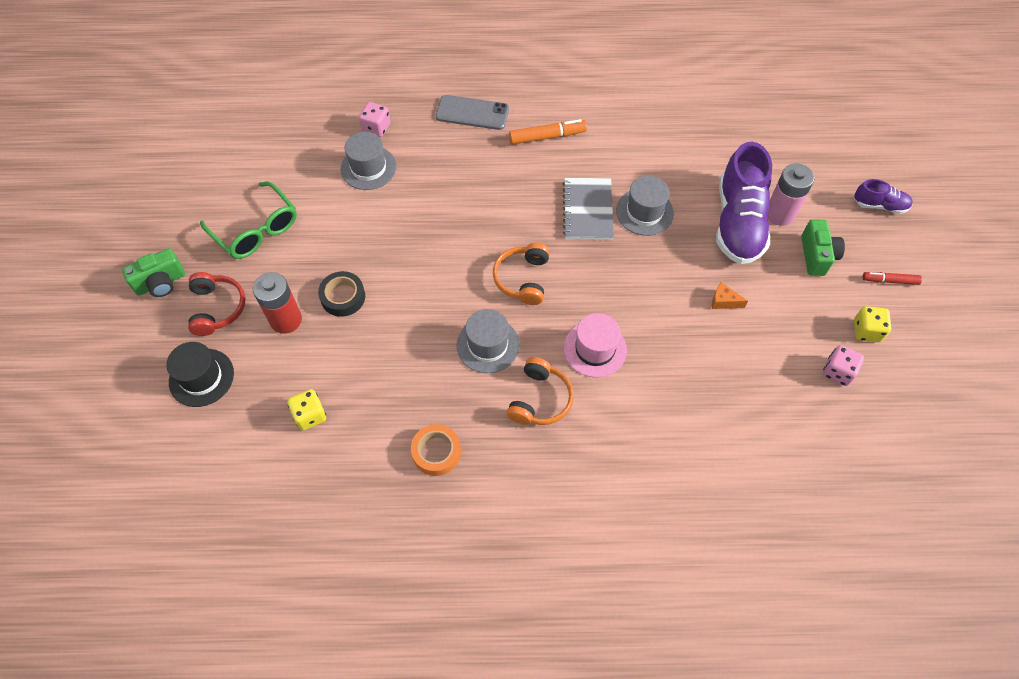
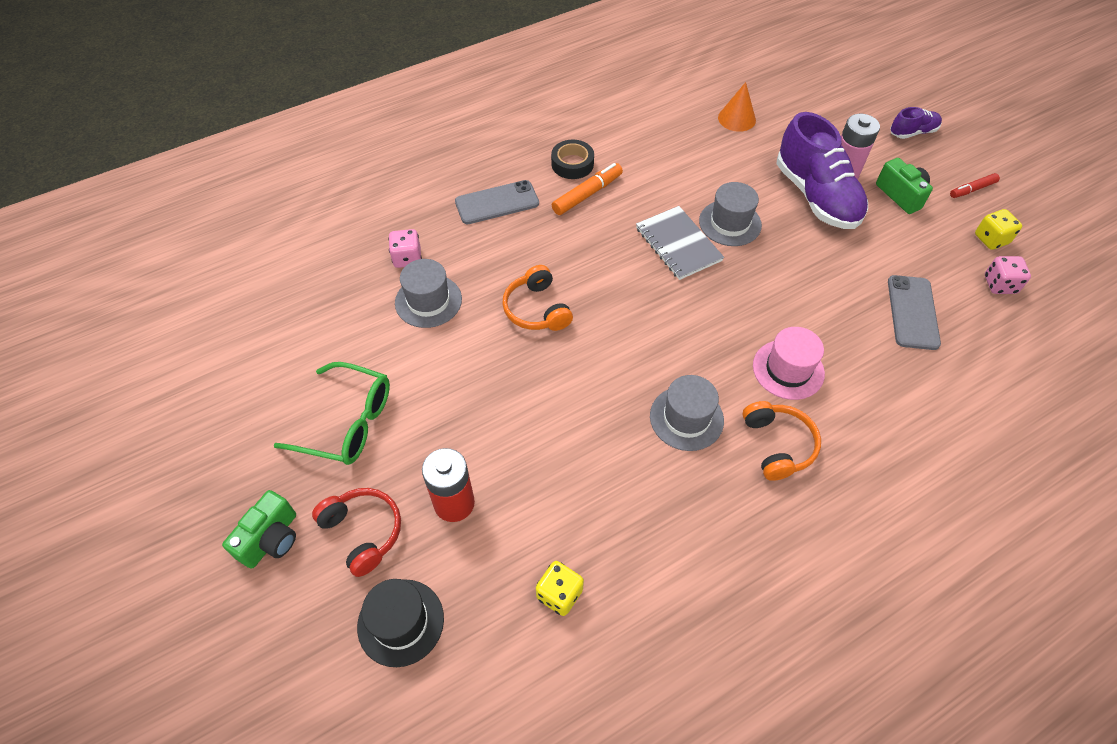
camera: 30 degrees left, 5 degrees down
black tape [318,271,365,317] -> black tape moved to [551,139,594,179]
orange tape [411,424,461,476] -> none
orange headphones [493,243,550,305] -> orange headphones moved to [502,265,573,331]
orange cheese [712,282,748,309] -> none
none -> orange cone [718,82,756,132]
none -> grey phone [888,275,941,350]

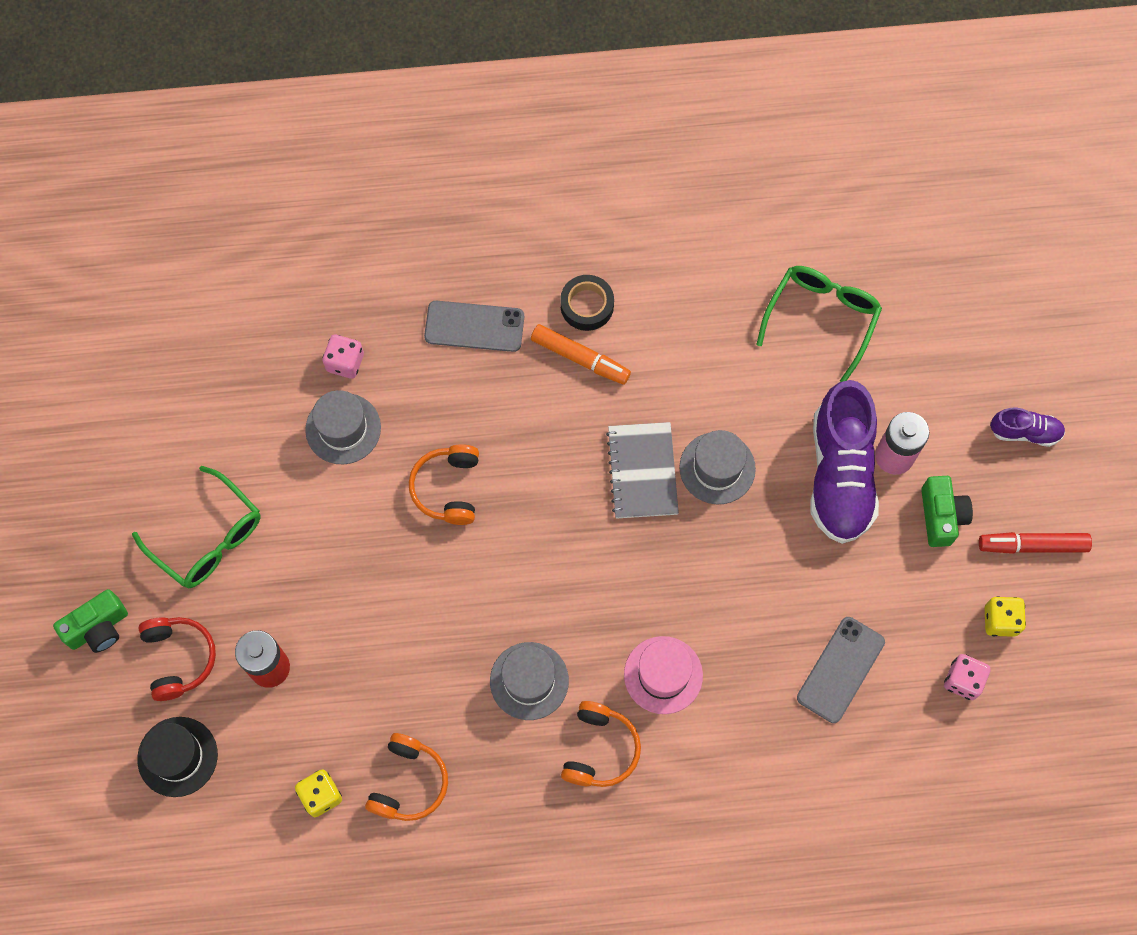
camera: 25 degrees right, 15 degrees up
orange marker [552,163,623,215] -> orange marker turned 45 degrees clockwise [531,324,631,385]
orange cone [718,82,756,132] -> green glasses [756,266,882,382]
red marker [950,173,1000,198] -> red marker [979,532,1092,554], size x1.54
none -> orange headphones [365,733,448,821]

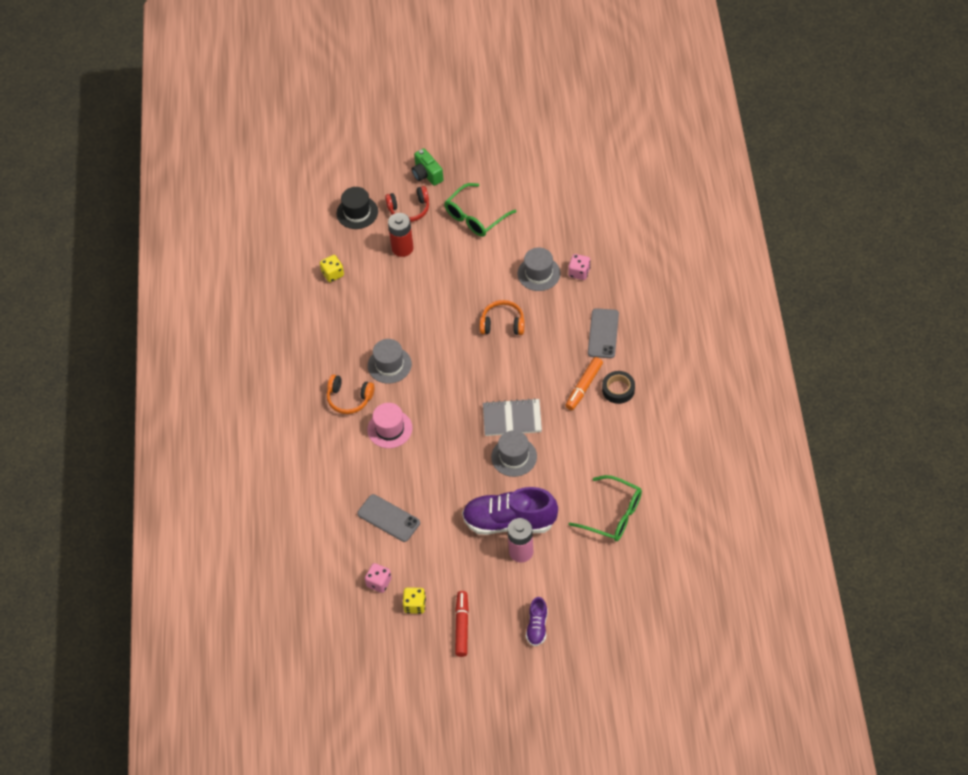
camera: 95 degrees right, 15 degrees down
orange headphones [365,733,448,821] -> none
green camera [921,476,973,547] -> none

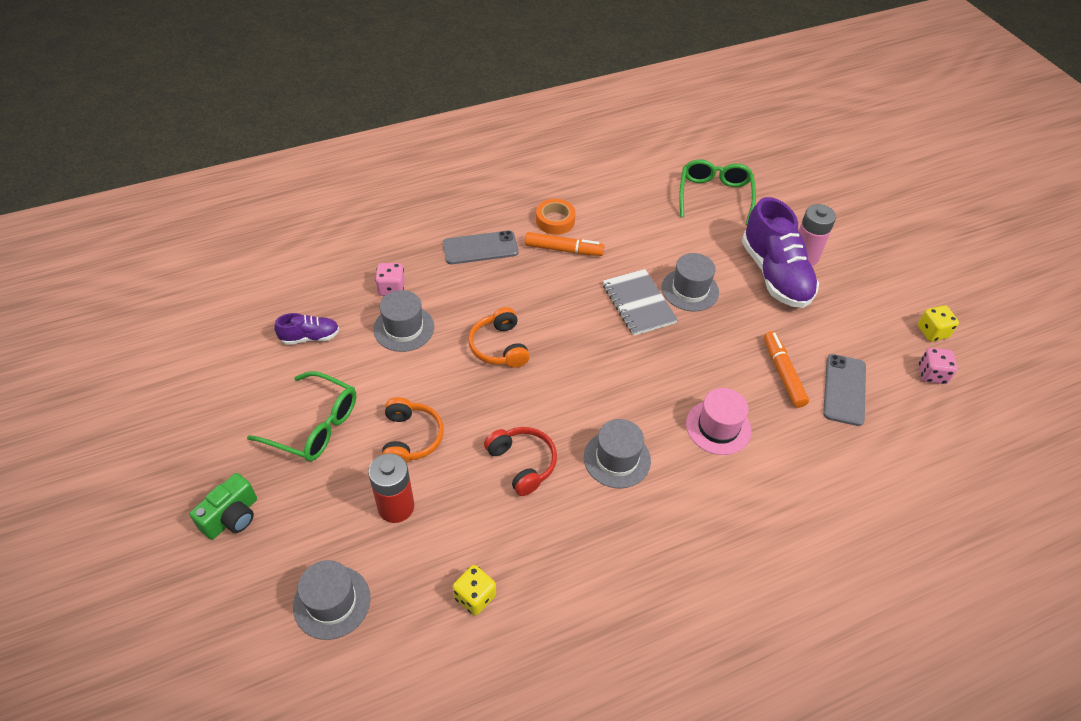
camera: 115 degrees left, 5 degrees down
orange headphones [327,375,374,414] -> orange headphones moved to [382,397,444,463]
black hat [337,187,378,229] -> grey hat [293,560,371,640]
red headphones [385,186,429,222] -> red headphones moved to [484,427,557,496]
red marker [455,591,469,657] -> none
purple shoe [526,597,547,646] -> purple shoe moved to [274,313,339,345]
black tape [602,371,635,404] -> orange tape [536,199,575,235]
none -> orange marker [764,331,809,408]

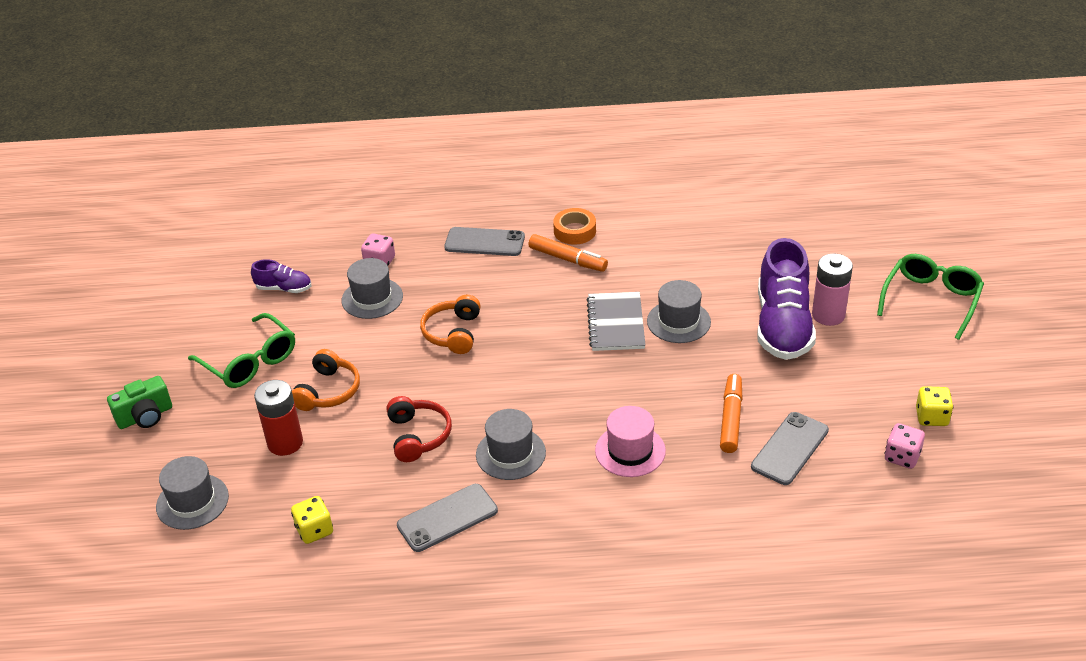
camera: 25 degrees right, 10 degrees down
green glasses [679,160,756,225] -> green glasses moved to [877,254,984,340]
none -> grey phone [397,484,498,552]

